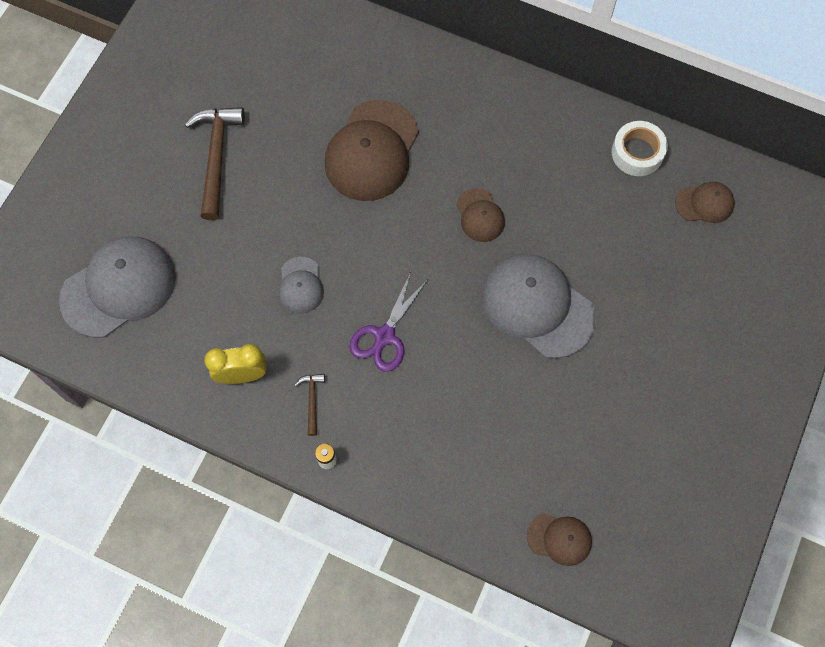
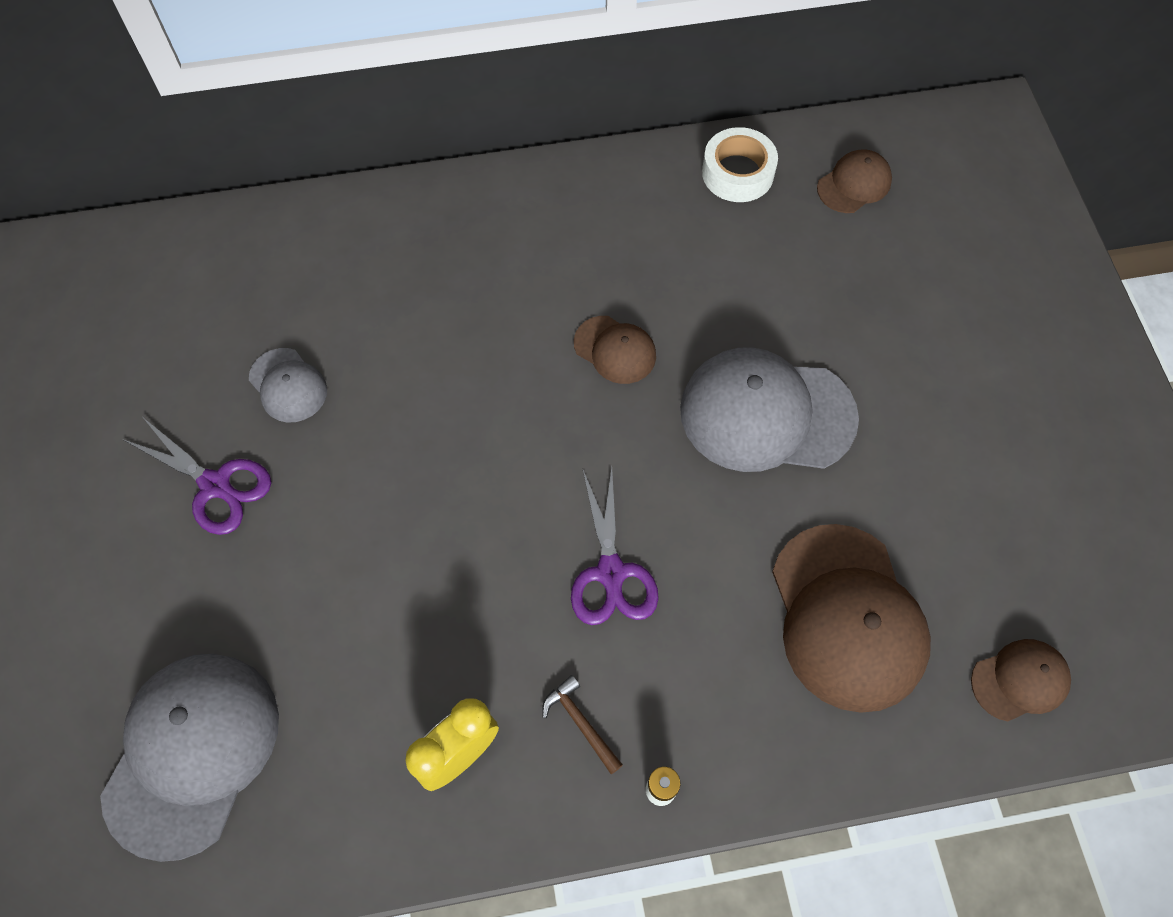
camera: 35 degrees left, 5 degrees down
brown hammer [185,107,245,220] -> purple scissors [124,419,271,535]
grey cap [279,257,324,314] -> grey cap moved to [249,348,327,422]
brown cap [325,100,419,201] -> brown cap moved to [772,524,931,713]

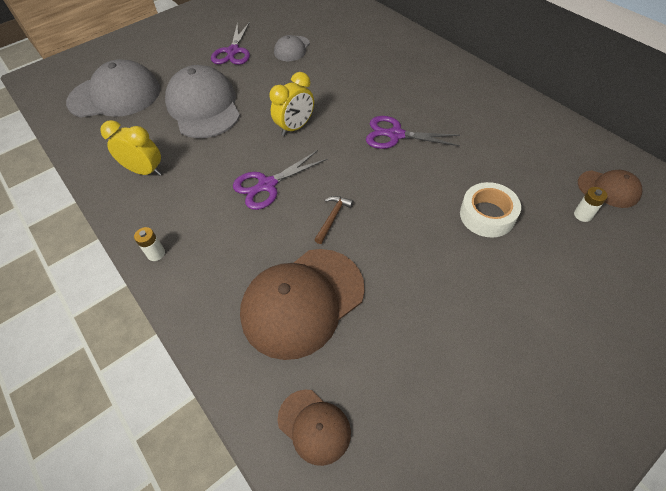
camera: 65 degrees right, 10 degrees down
brown hammer [542,675,623,774] -> brown hammer moved to [314,196,354,244]
brown cap [574,316,656,384] -> purple scissors [366,116,460,149]
grey cap [680,347,859,472] -> grey cap moved to [165,65,240,138]
white tape [702,127,778,202] -> white tape moved to [460,182,521,238]
none -> yellow clock [269,72,314,136]
none -> white battery [574,187,608,222]

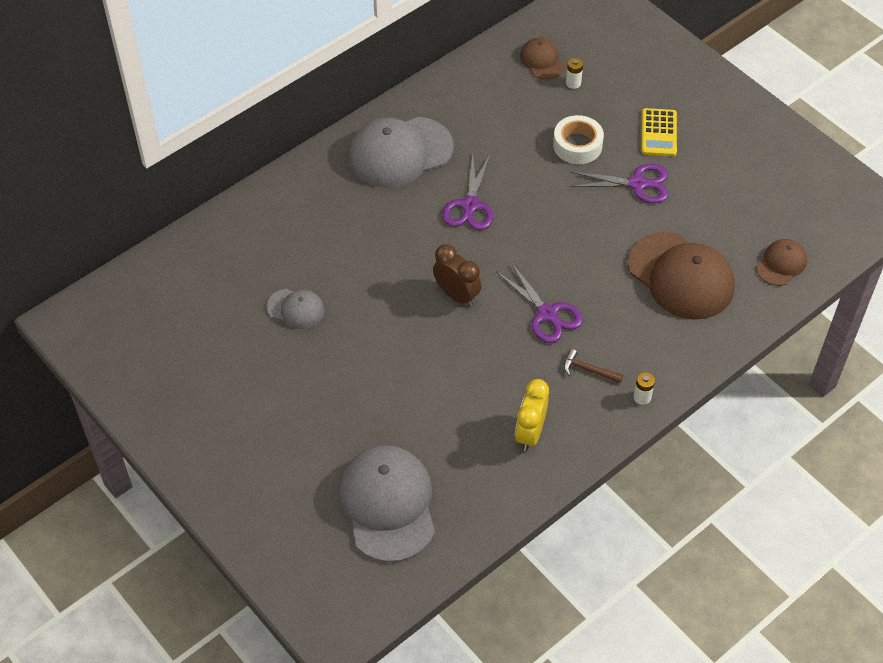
camera: 95 degrees left, 0 degrees up
grey cap [165,65,240,138] -> grey cap moved to [348,117,454,188]
purple scissors [211,22,250,65] -> purple scissors moved to [570,164,669,203]
yellow clock [269,72,314,136] -> brown clock [433,244,482,307]
brown hammer [314,196,354,244] -> brown hammer moved to [564,349,623,383]
brown cap [578,170,643,208] -> brown cap turned 45 degrees counterclockwise [520,37,564,79]
none -> yellow calculator [642,108,677,156]

